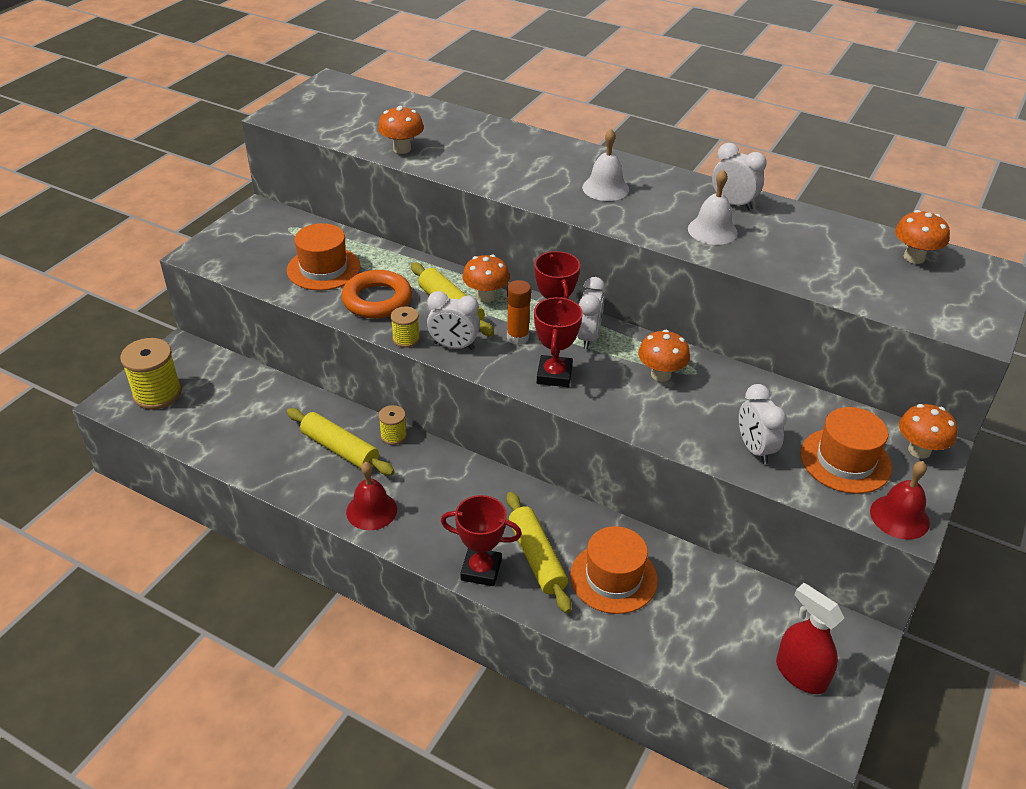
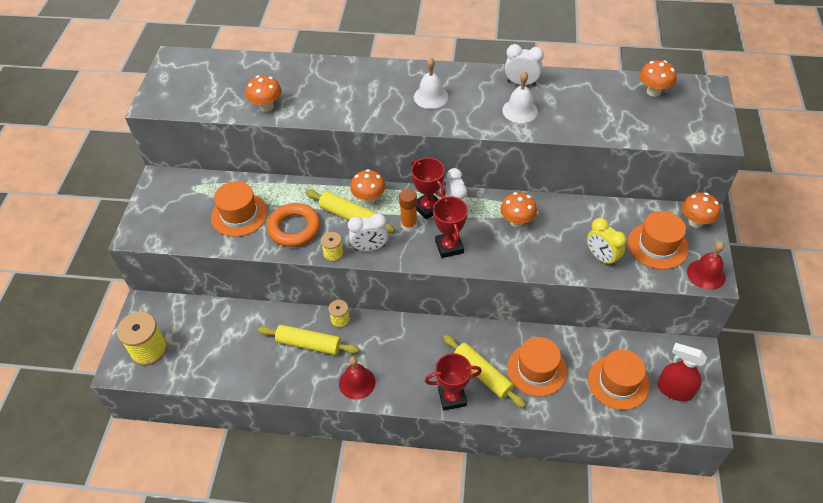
camera: 20 degrees left, 10 degrees up
white clock [739,384,787,464] -> yellow clock [587,218,627,267]
none -> orange hat [588,350,650,410]

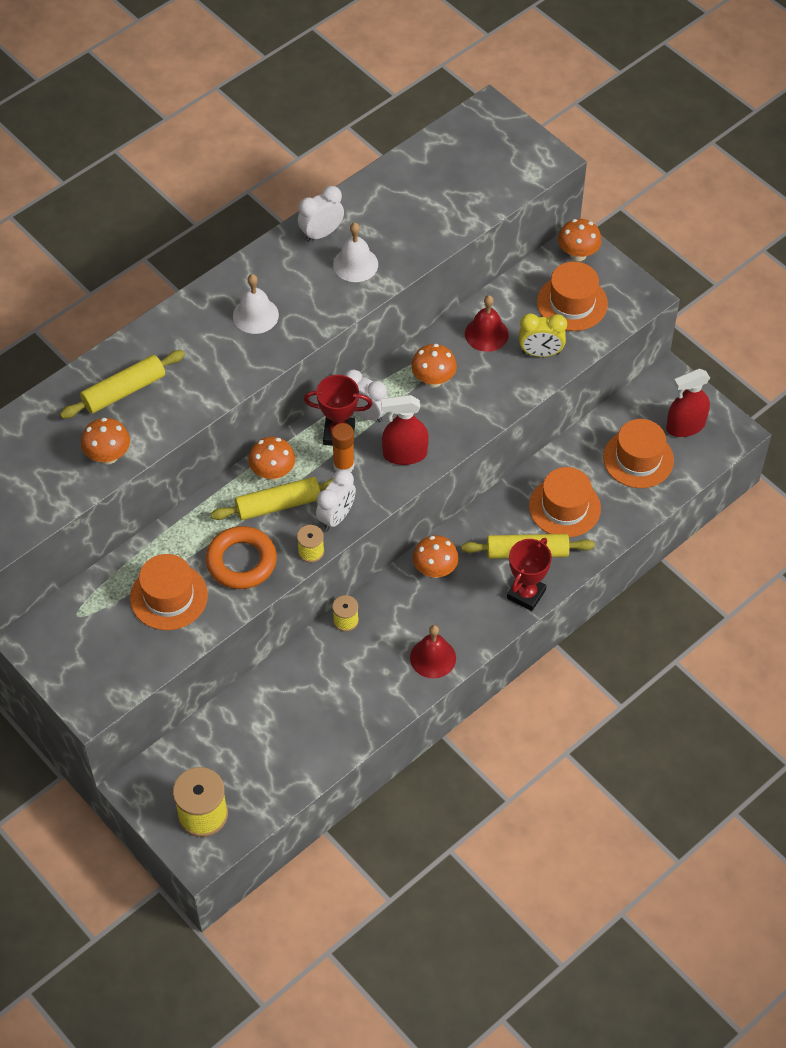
camera: 50 degrees left, 5 degrees up
yellow rolling pin [258,325,359,355] -> yellow rolling pin moved to [60,350,185,419]
red trophy [433,195,468,258] -> red spray bottle [381,395,429,465]
orange mushroom [640,60,677,97] -> orange mushroom moved to [413,535,459,578]
red bell [687,242,726,290] -> red bell moved to [465,295,509,352]

